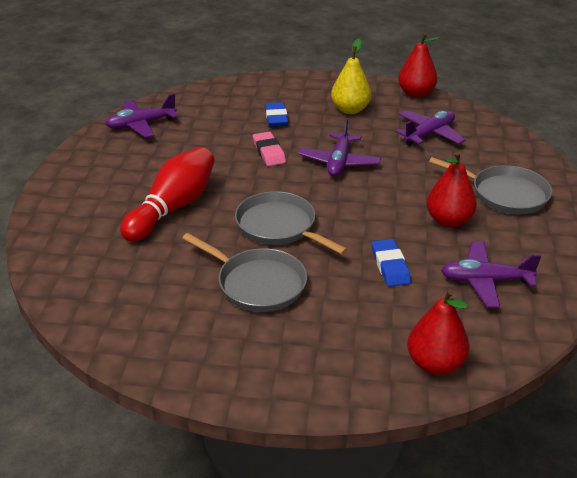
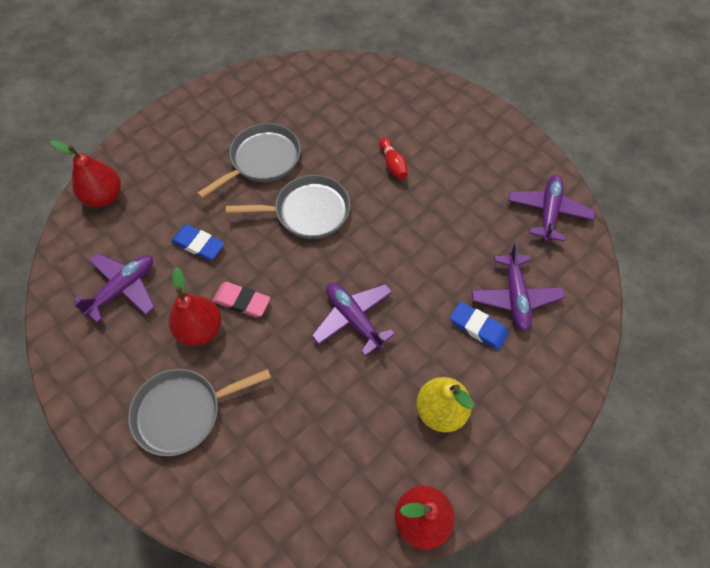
camera: 130 degrees right, 25 degrees up
red bowling pin [120,147,215,242] -> red bowling pin [379,138,408,180], size x0.45
grey pan [182,233,307,312] -> grey pan turned 150 degrees clockwise [197,123,301,198]
pink eraser [253,132,286,166] -> pink eraser moved to [213,282,271,318]
purple plane [395,110,465,146] -> purple plane moved to [471,243,565,331]

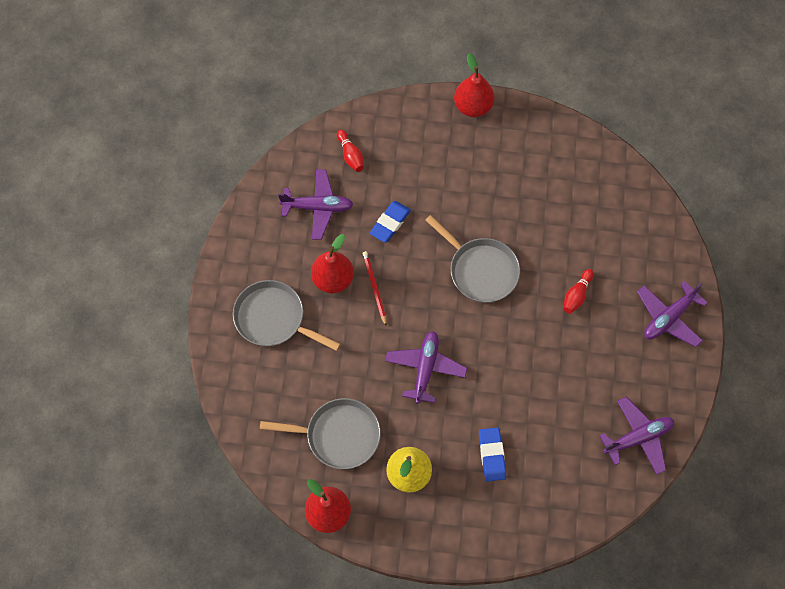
camera: 50 degrees right, 5 degrees up
red pear [50,140,121,207] -> red pear moved to [454,53,495,117]
blue eraser [171,224,225,261] -> blue eraser turned 45 degrees clockwise [370,201,411,243]
grey pan [197,123,301,198] -> grey pan moved to [260,398,381,469]
pink eraser [213,282,271,318] -> red pencil [362,251,386,326]
purple plane [471,243,565,331] -> purple plane moved to [637,281,708,347]
none -> red bowling pin [337,130,364,172]

